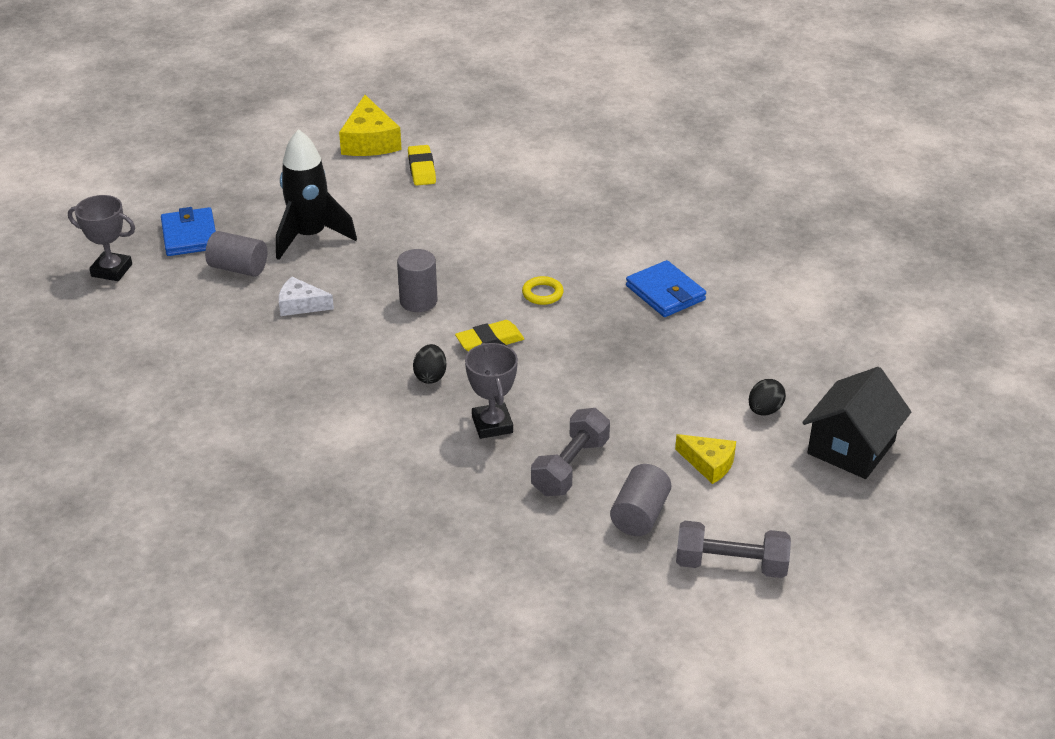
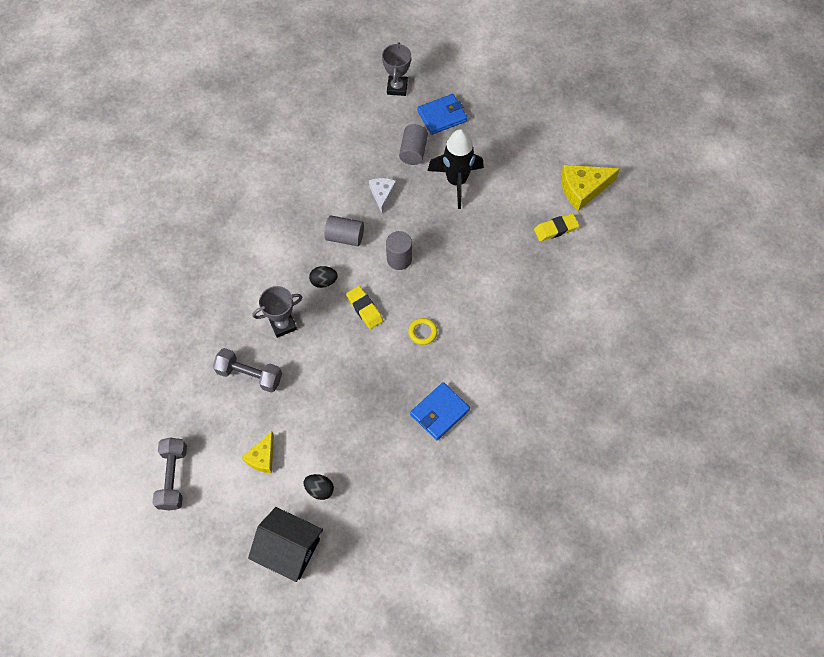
camera: 80 degrees right, 25 degrees up
grey cylinder [610,464,671,536] -> grey cylinder moved to [324,215,364,246]

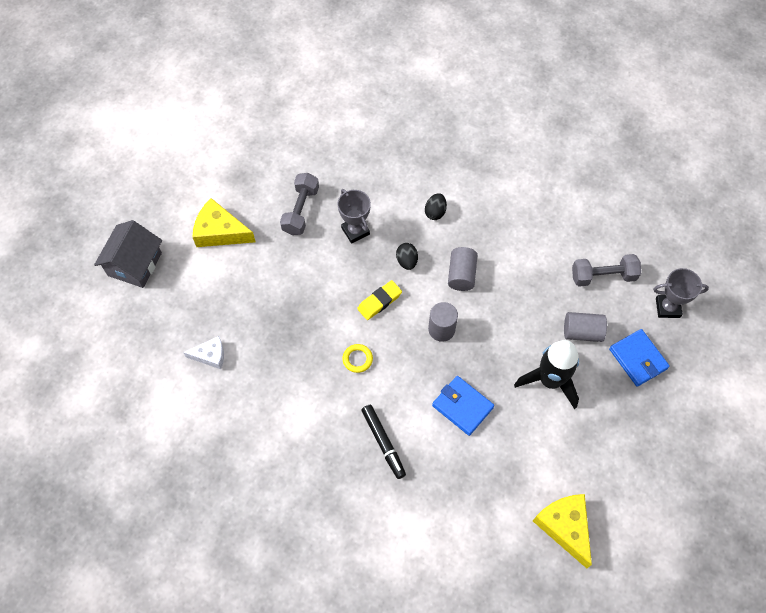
camera: 85 degrees right, 0 degrees up
grey dumbbell [153,437,187,510] -> grey dumbbell moved to [572,254,641,287]
yellow cheese [242,432,274,473] -> yellow cheese [193,198,256,247], size x1.64
black house [248,507,323,582] -> grey house [94,220,162,288]
black egg [303,474,334,500] -> black egg moved to [425,193,447,220]
white cheese [369,178,396,213] -> white cheese moved to [183,336,224,369]
blue wallet [410,382,470,440] -> blue wallet moved to [432,376,494,436]
yellow eraser [534,214,579,241] -> none
none -> black marker [361,405,406,479]

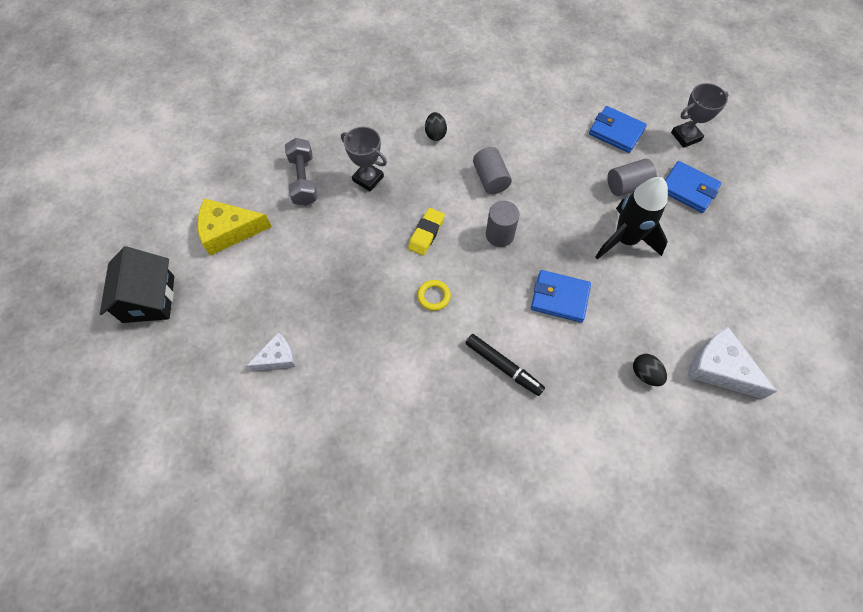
camera: 25 degrees left, 0 degrees up
grey house [94,220,162,288] -> black house [100,246,174,323]
black egg [396,243,418,270] -> black egg moved to [633,354,667,386]
yellow cheese [533,494,592,568] -> white cheese [687,327,777,399]
grey dumbbell [572,254,641,287] -> blue wallet [589,106,647,153]

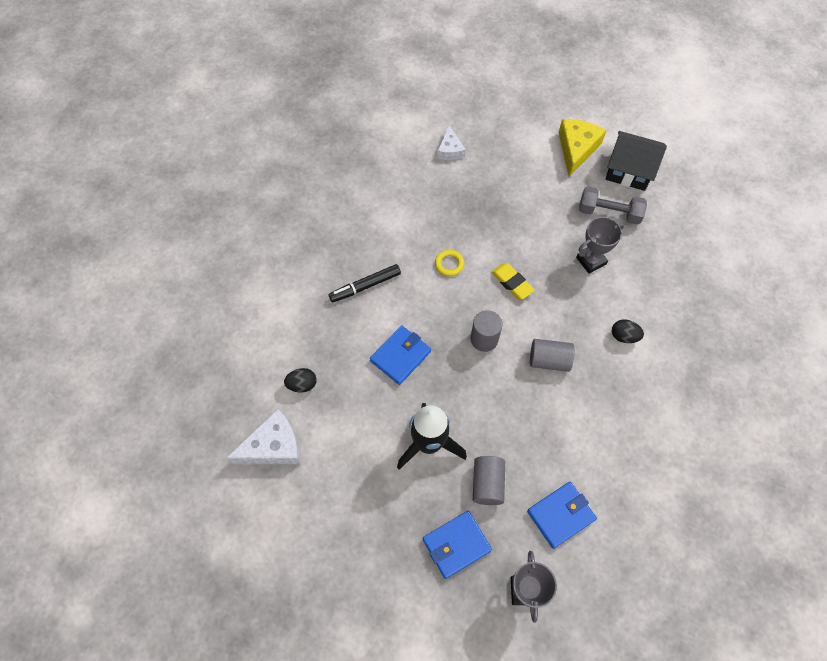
camera: 115 degrees right, 0 degrees up
black house [100,246,174,323] -> black house moved to [606,131,667,191]

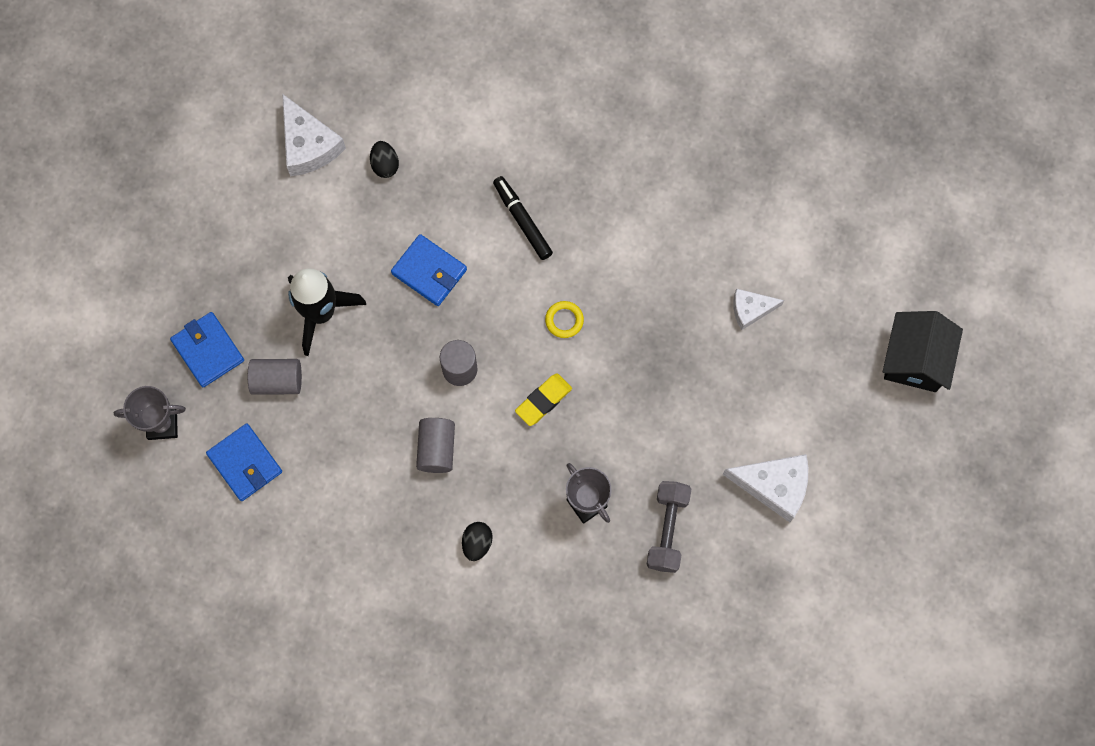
camera: 85 degrees right, 10 degrees up
yellow cheese [559,119,607,177] -> white cheese [723,454,808,522]
black house [606,131,667,191] -> black house moved to [883,311,963,392]

